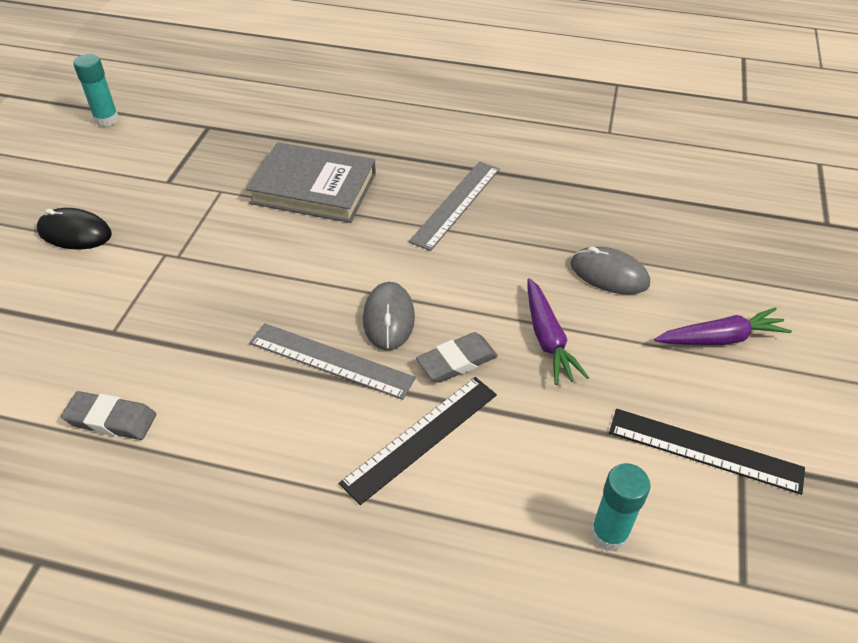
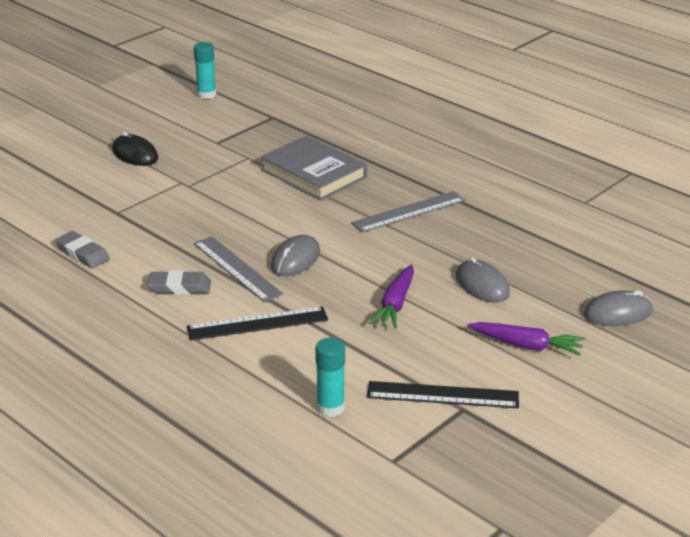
camera: 30 degrees right, 15 degrees down
grey eraser [416,332,498,383] -> grey eraser moved to [147,270,211,294]
black ruler [609,409,805,495] -> black ruler turned 45 degrees counterclockwise [367,381,519,408]
none -> grey mouse [584,290,653,326]

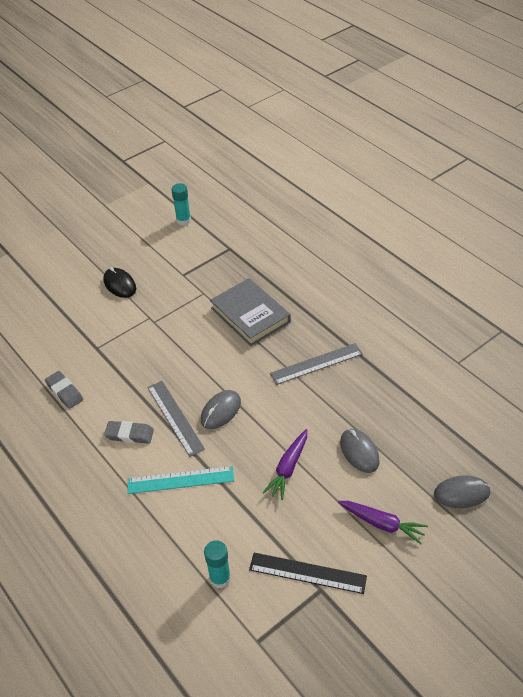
camera: 10 degrees right, 15 degrees up
black ruler [187,306,328,341] -> turquoise ruler [128,466,234,494]

